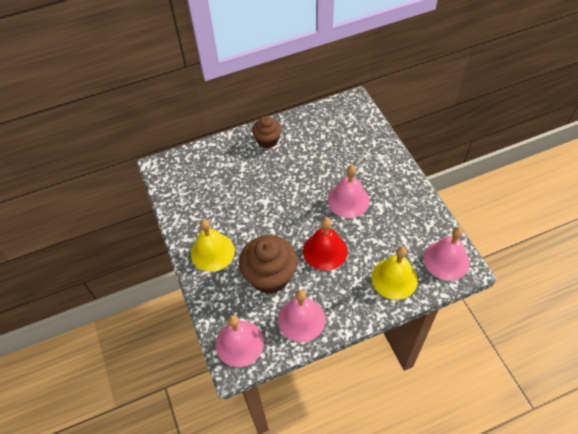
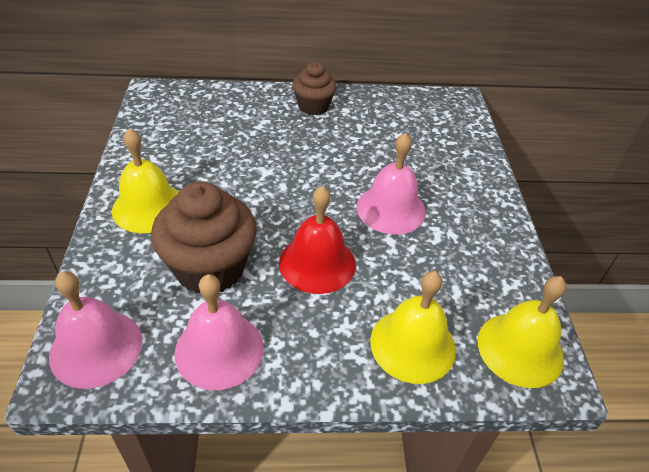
camera: 15 degrees right, 10 degrees down
pink bell [424,227,470,280] -> yellow bell [478,276,566,388]

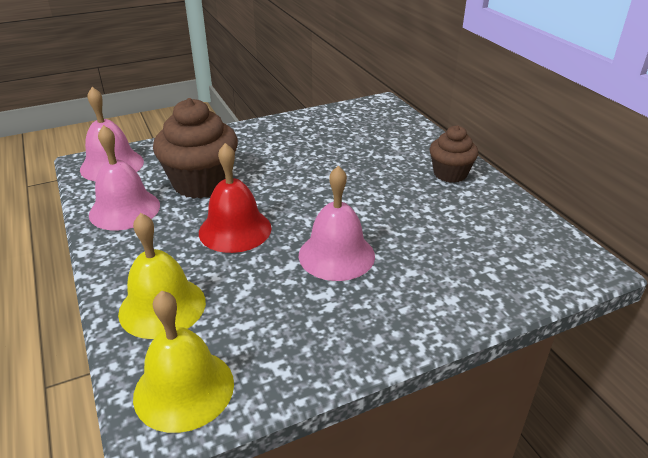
camera: 70 degrees right, 10 degrees down
yellow bell [112,128,179,233] -> none

